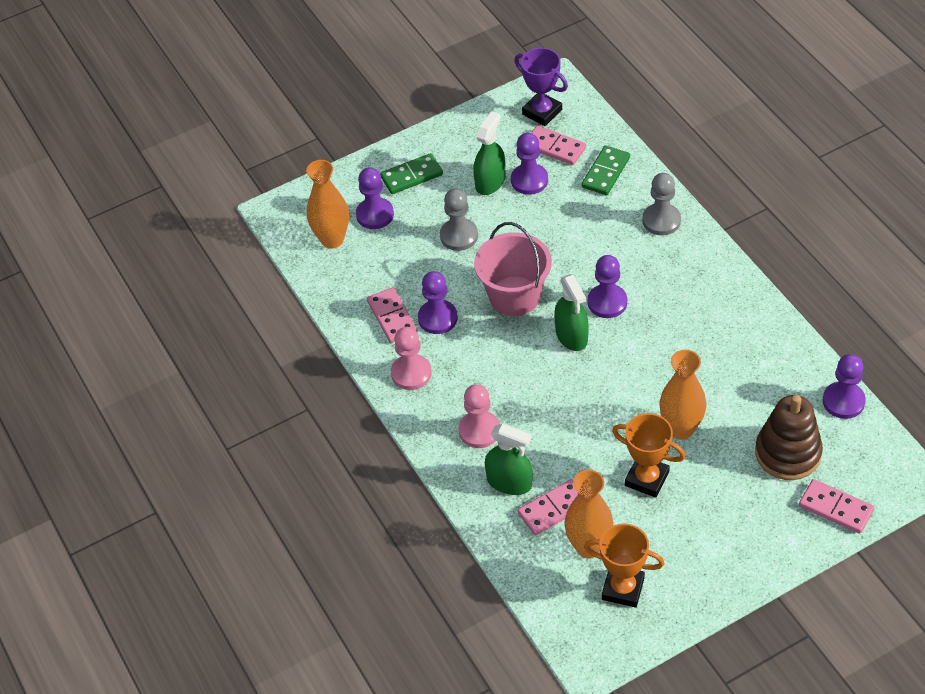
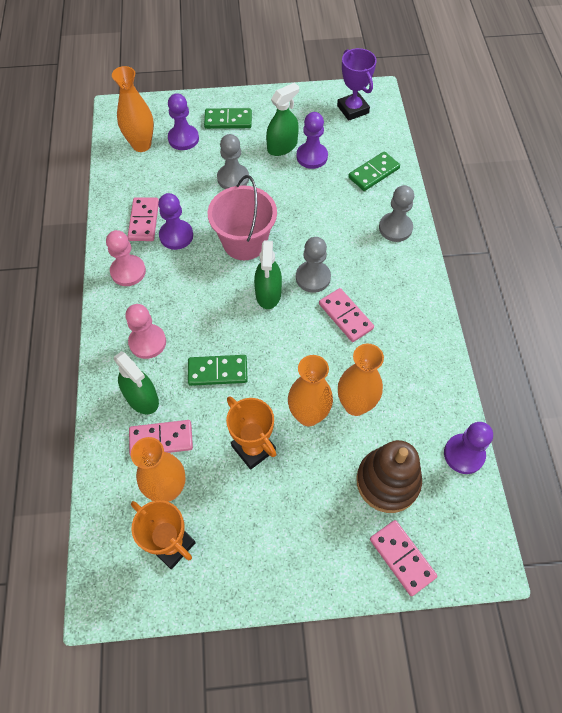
camera: 20 degrees right, 10 degrees up
pink domino [531,125,586,165] -> pink domino moved to [319,288,374,342]
purple pawn [588,255,627,318] -> grey pawn [296,237,331,293]
none -> green domino [188,355,248,386]
none -> orange vase [338,344,384,416]

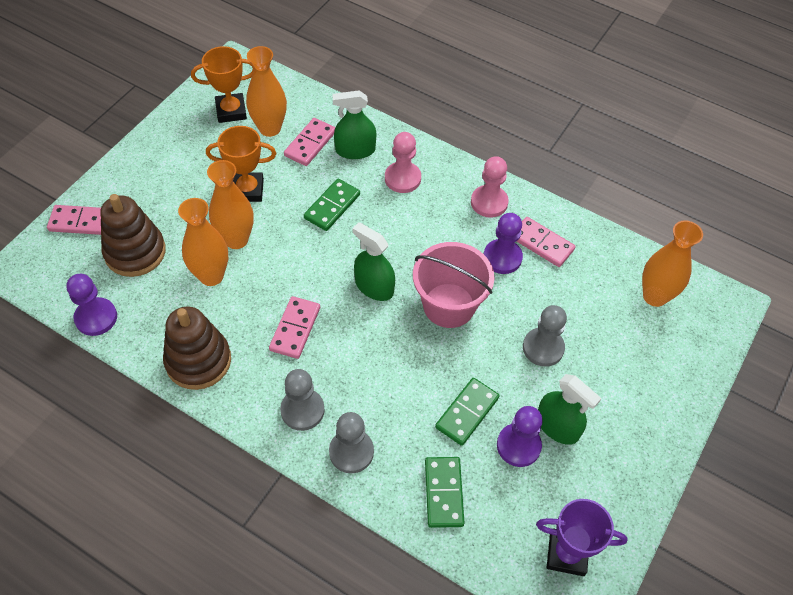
camera: 125 degrees right, 5 degrees down
purple pawn [168,93,199,150] -> none
green domino [204,108,252,129] -> green domino moved to [435,378,499,446]
green spray bottle [266,82,299,156] -> green spray bottle turned 45 degrees counterclockwise [538,374,602,445]
grey pawn [296,237,331,293] -> grey pawn moved to [280,369,325,431]
pink domino [319,288,374,342] -> pink domino turned 75 degrees counterclockwise [269,296,320,359]
none -> brown stacking toy [163,307,231,390]

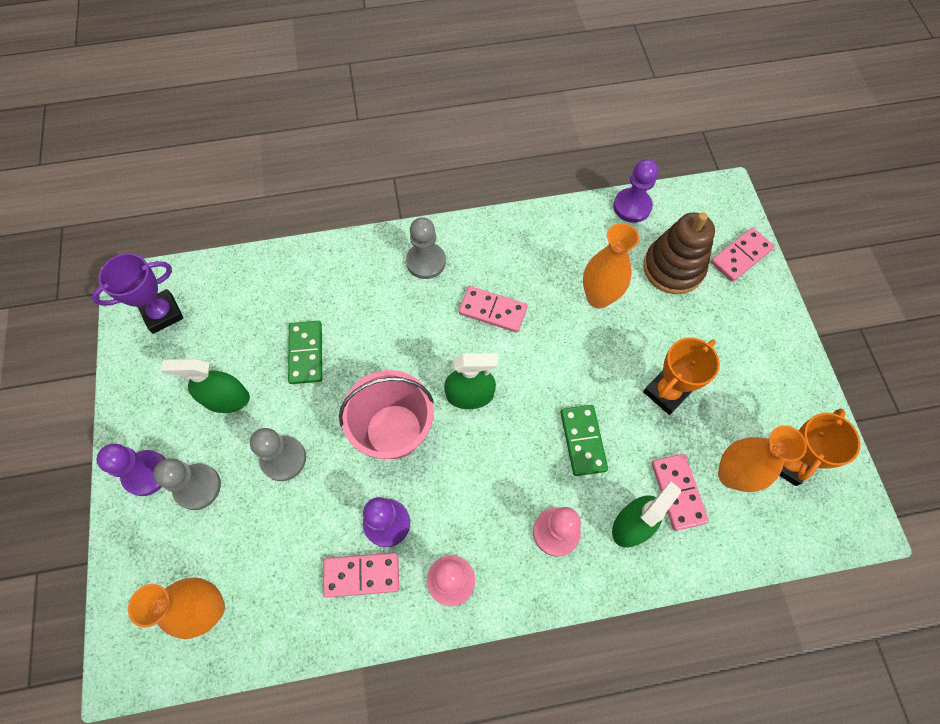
camera: 140 degrees right, 10 degrees up
brown stacking toy [163,307,231,390] -> none
orange vase [207,160,254,249] -> none
pink domino [269,296,320,359] -> pink domino turned 45 degrees counterclockwise [459,286,528,332]
grey pawn [329,412,374,473] -> grey pawn moved to [153,458,221,510]
green domino [425,457,464,528] -> none
purple pawn [497,406,543,467] -> purple pawn moved to [96,444,166,496]

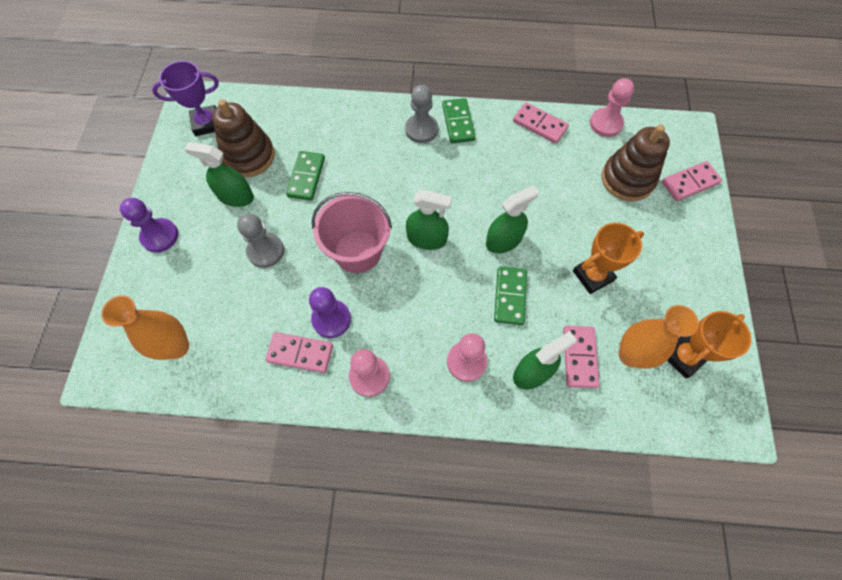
camera: 15 degrees right, 0 degrees up
grey pawn [153,458,221,510] -> none
pink domino [459,286,528,332] -> pink domino moved to [513,102,569,144]
orange vase [583,223,639,309] -> none
purple pawn [613,159,658,223] -> pink pawn [590,78,634,137]
none -> brown stacking toy [212,99,275,177]
none -> green domino [442,98,476,143]
none -> green spray bottle [486,185,539,253]

